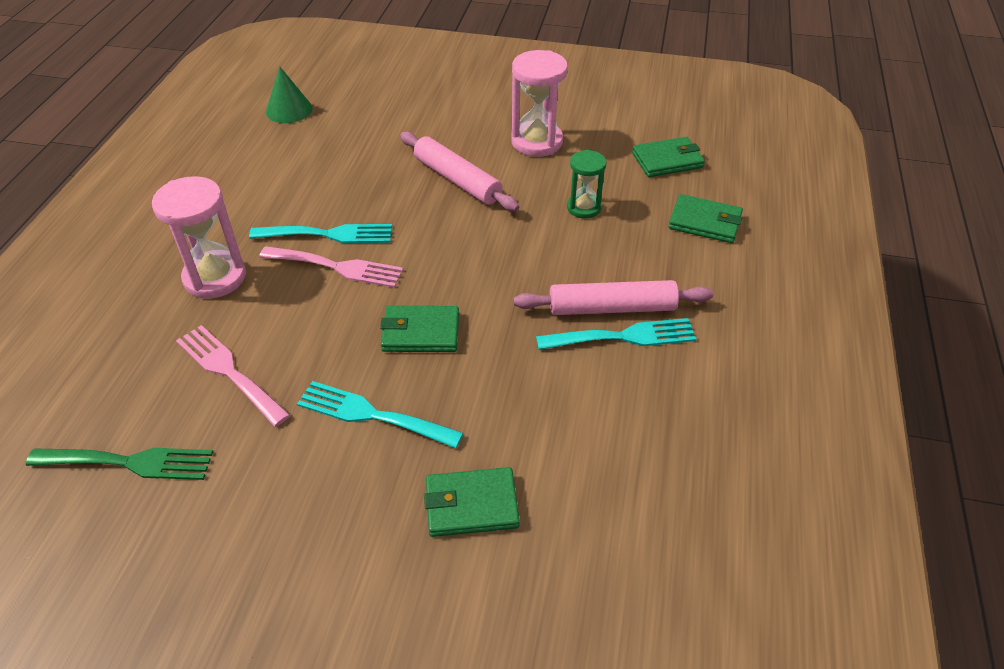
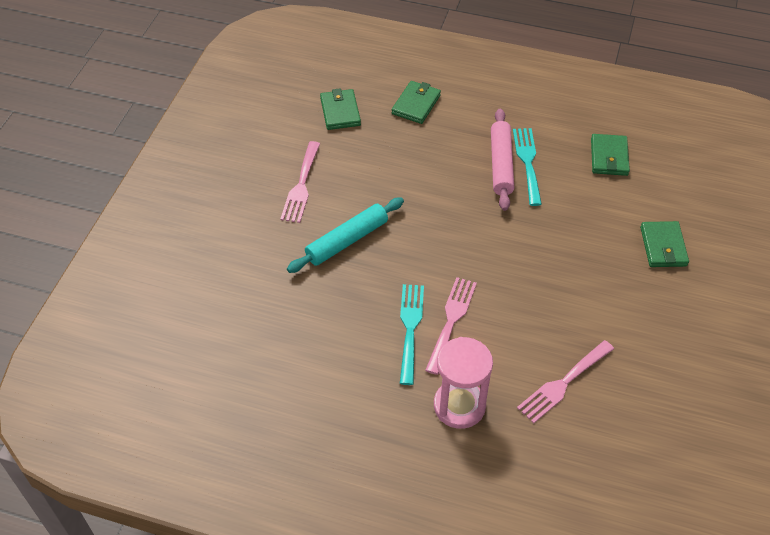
camera: 85 degrees left, 5 degrees up
green fork [26,448,213,480] -> none
green cone [266,66,313,123] -> none
turquoise fork [297,381,463,448] -> none
green wallet [380,306,459,352] -> green wallet moved to [591,134,630,176]
pink rolling pin [400,132,519,211] -> turquoise rolling pin [287,197,404,273]
pink hourglass [511,50,568,157] -> pink fork [280,141,320,223]
green hourglass [567,150,606,219] -> none

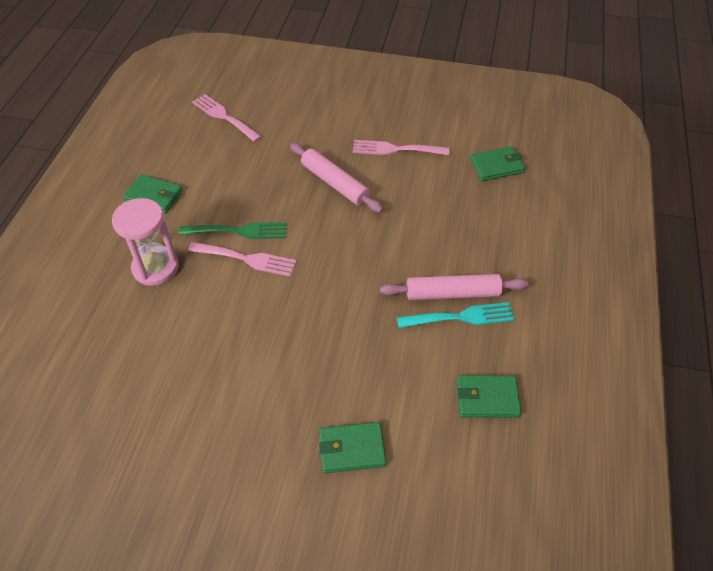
camera: 85 degrees right, 0 degrees up
turquoise rolling pin [287,197,404,273] -> pink rolling pin [290,143,383,213]
green wallet [392,81,441,124] -> green wallet moved to [123,174,183,214]
turquoise fork [400,284,424,385] -> green fork [179,222,287,239]
pink fork [517,340,614,423] -> pink fork moved to [192,94,262,142]

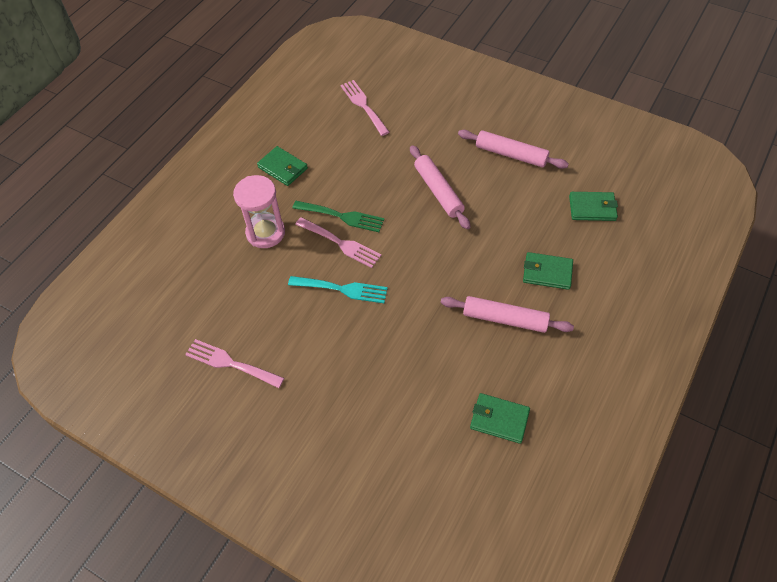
camera: 20 degrees right, 5 degrees up
green wallet [319,422,386,473] -> green wallet moved to [523,252,573,290]
pink fork [353,140,450,155] -> pink fork moved to [185,339,284,388]
turquoise fork [397,302,515,328] -> turquoise fork moved to [288,276,388,303]
none -> pink rolling pin [458,130,569,169]

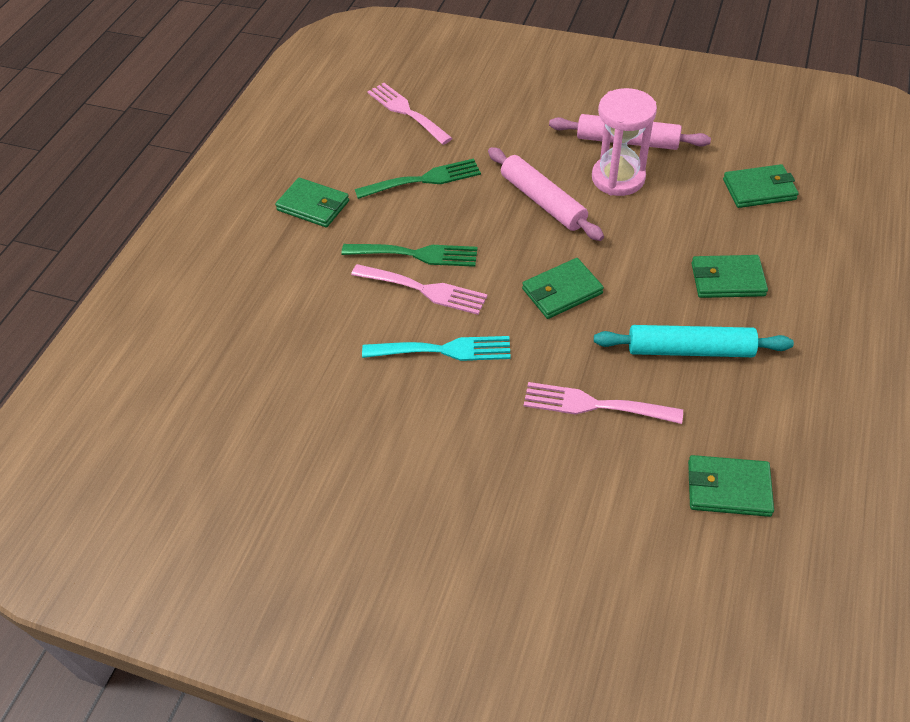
camera: 10 degrees left, 5 degrees down
pink fork [185,339,284,388] -> pink fork moved to [524,382,683,424]
pink hourglass [233,175,285,248] -> pink hourglass moved to [592,88,657,196]
pink rolling pin [441,296,574,333] -> turquoise rolling pin [594,325,794,357]
none -> green fork [355,158,481,199]
none -> green wallet [522,258,604,319]

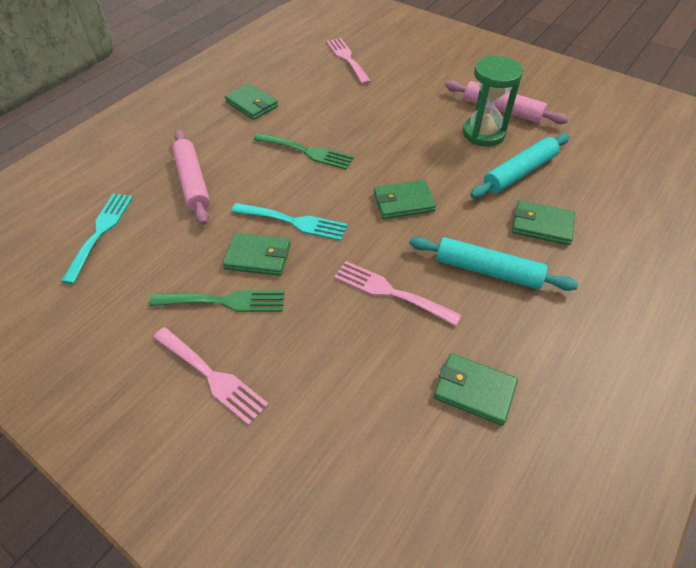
camera: 15 degrees right, 0 degrees up
pink fork [351,264,487,315] -> pink fork moved to [153,327,269,425]
green fork [355,158,481,199] -> green fork moved to [149,290,285,312]
pink rolling pin [488,147,604,241] -> pink rolling pin moved to [172,130,210,225]
pink hourglass [592,88,657,196] -> green hourglass [463,56,523,146]
green wallet [723,164,799,208] -> green wallet moved to [223,233,291,276]
none -> turquoise fork [61,193,133,284]
none -> turquoise rolling pin [470,133,570,198]

